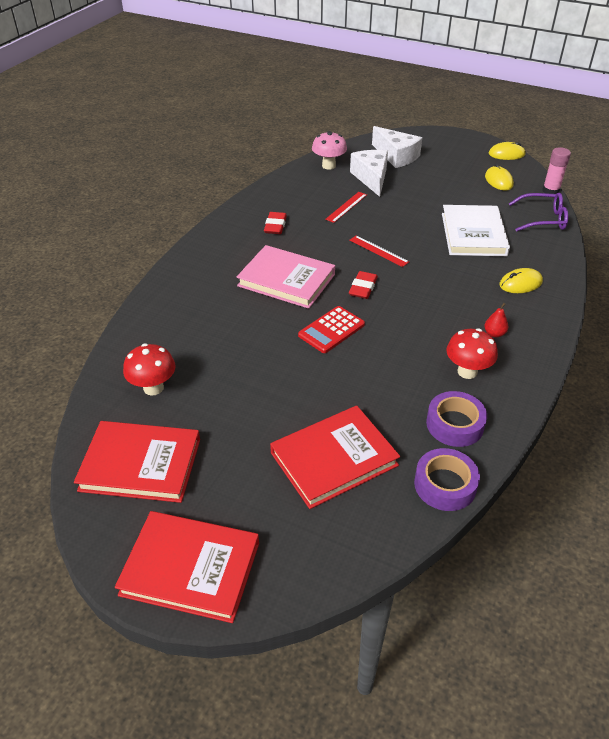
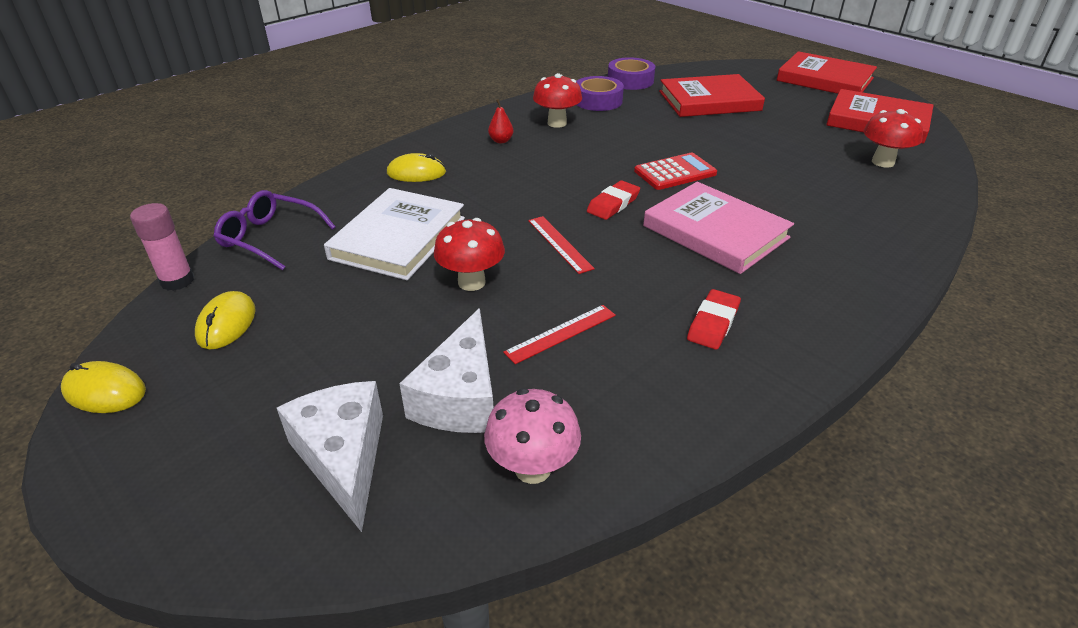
camera: 160 degrees left, 5 degrees down
none -> red mushroom [434,218,505,291]

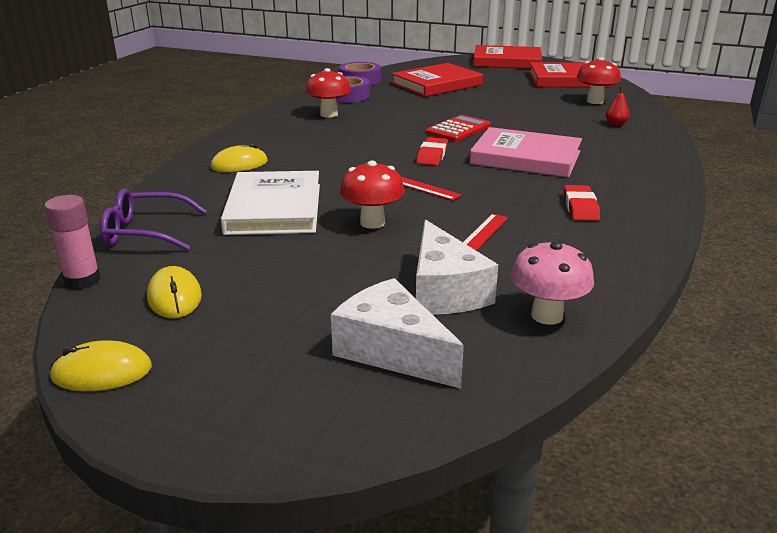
camera: 25 degrees left, 10 degrees down
red pear [488,99,513,143] -> red pear moved to [606,85,630,126]

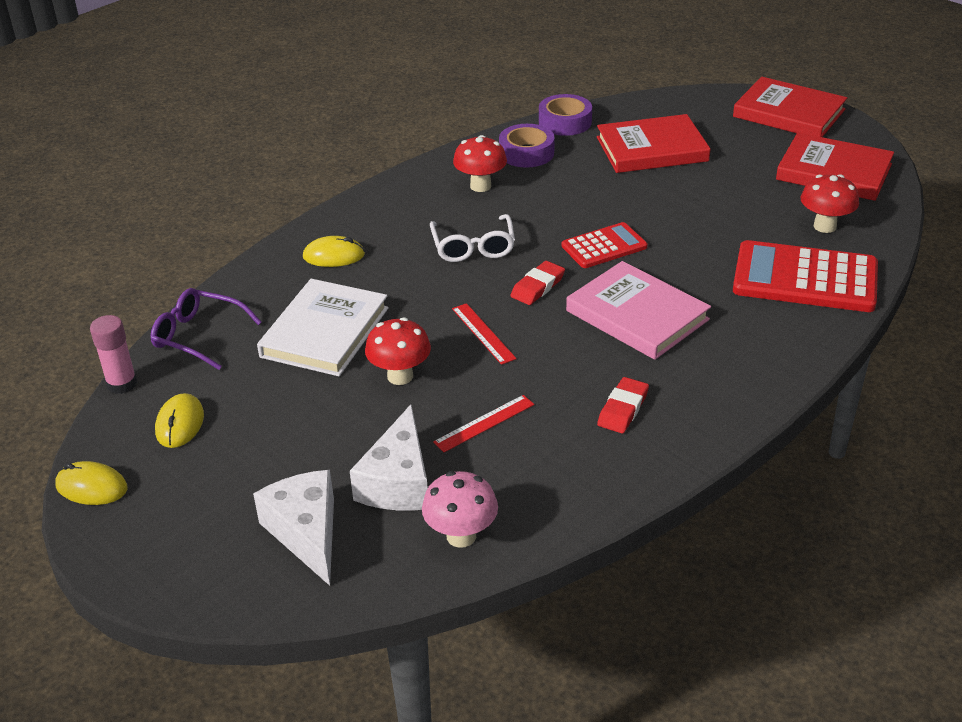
camera: 25 degrees right, 10 degrees up
red pear [606,85,630,126] -> red calculator [733,240,878,312]
none -> white glasses [430,214,515,262]

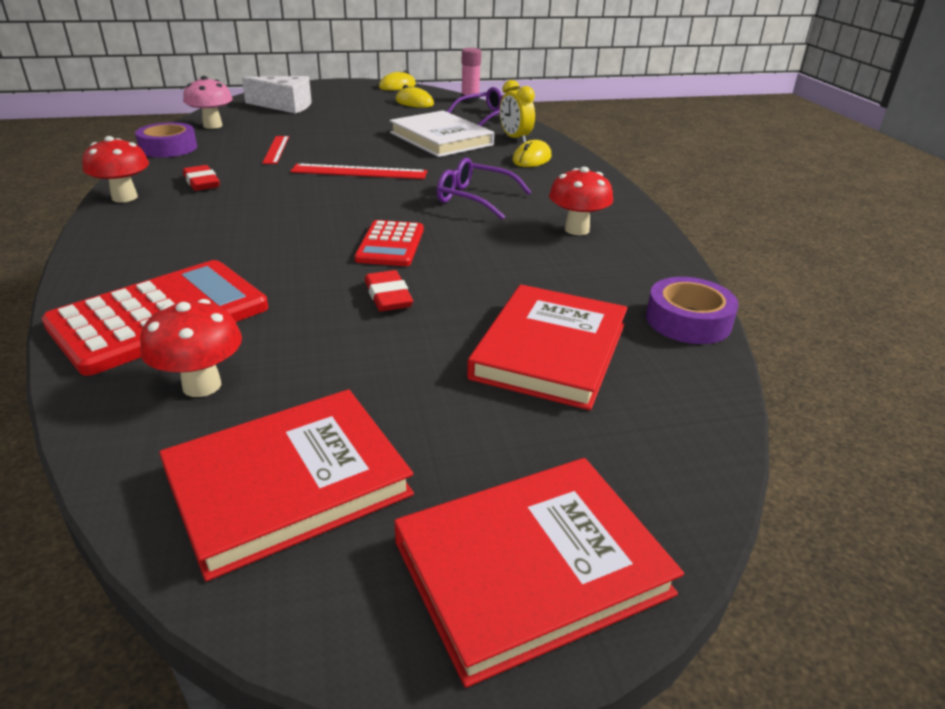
camera: 120 degrees right, 5 degrees down
white cheese [350,404,428,511] -> none
red mushroom [365,317,431,385] -> red mushroom moved to [82,136,149,202]
white glasses [430,214,515,262] -> purple glasses [437,158,531,220]
red ruler [452,303,517,365] -> red ruler [290,163,427,179], size x1.51
purple tape [499,124,555,168] -> purple tape moved to [135,122,197,157]
red eraser [510,261,565,305] -> red eraser moved to [365,270,413,312]
pink book [566,261,711,360] -> none
none -> yellow clock [500,80,535,143]

